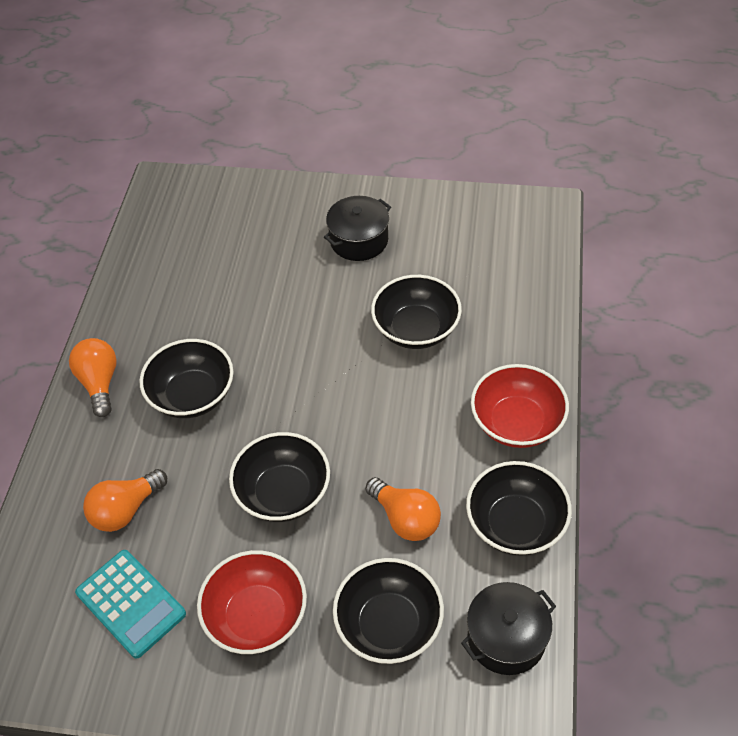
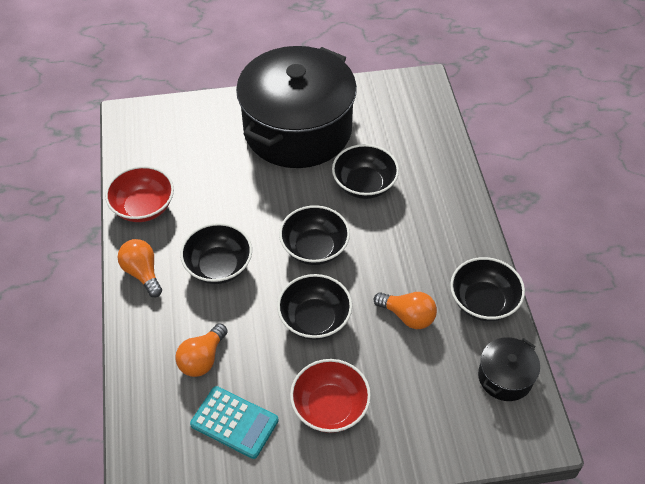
camera: 20 degrees left, 0 degrees up
black pot [324,196,391,261] -> black pot [236,46,357,168], size x2.43
black bowl [333,558,444,664] -> black bowl moved to [279,205,350,265]
red bowl [471,364,569,448] -> red bowl moved to [105,166,174,222]

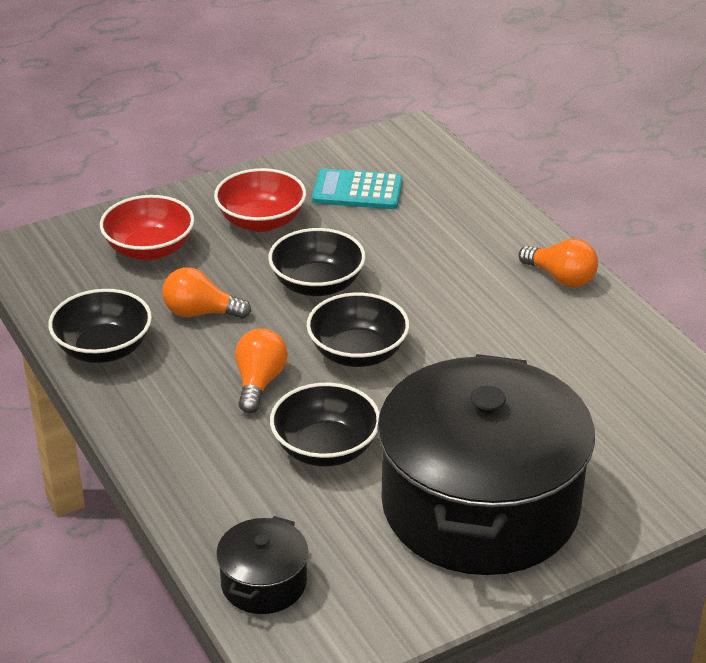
camera: 160 degrees right, 15 degrees down
red bowl [105,166,174,222] -> red bowl moved to [100,195,194,261]
orange light bulb [176,323,228,377] -> orange light bulb moved to [235,328,288,413]
black bowl [180,223,252,284] -> none
black pot [478,337,540,401] -> black pot moved to [216,516,308,614]

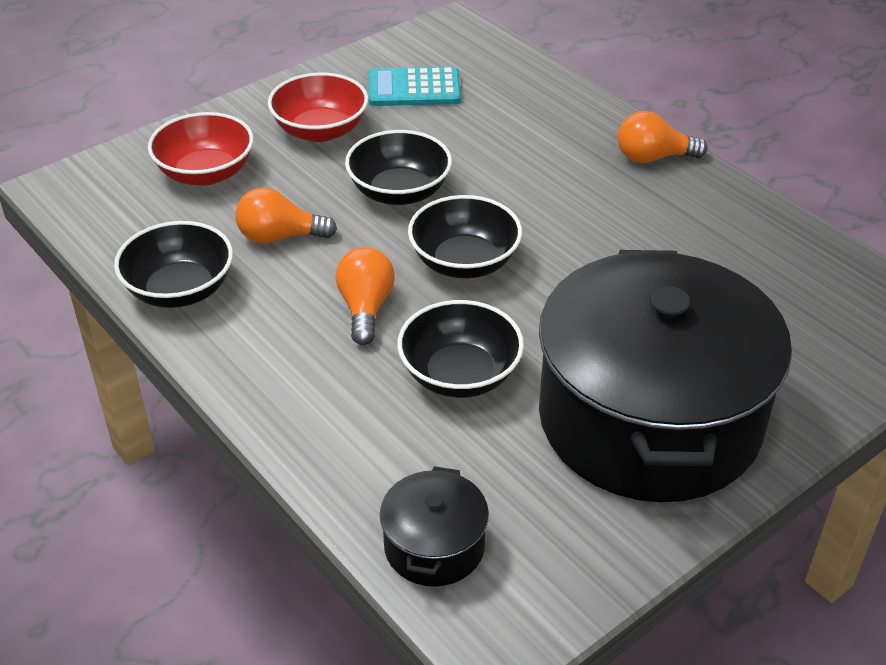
camera: 10 degrees left, 5 degrees up
orange light bulb [519,238,598,287] -> orange light bulb turned 150 degrees clockwise [618,111,708,163]

